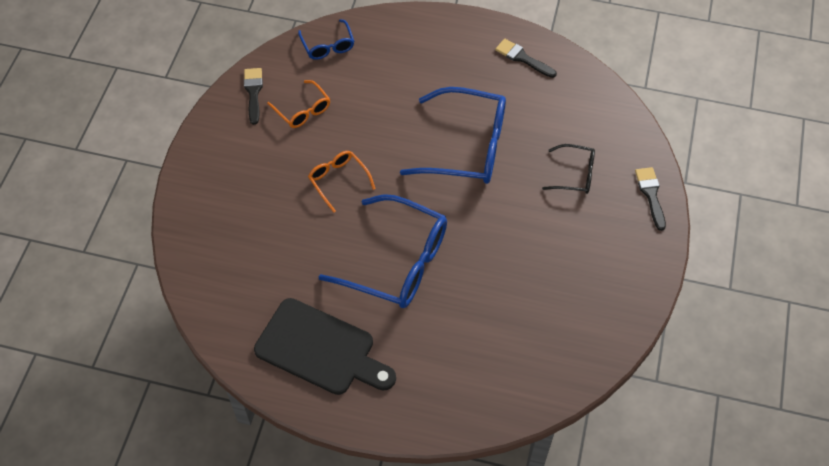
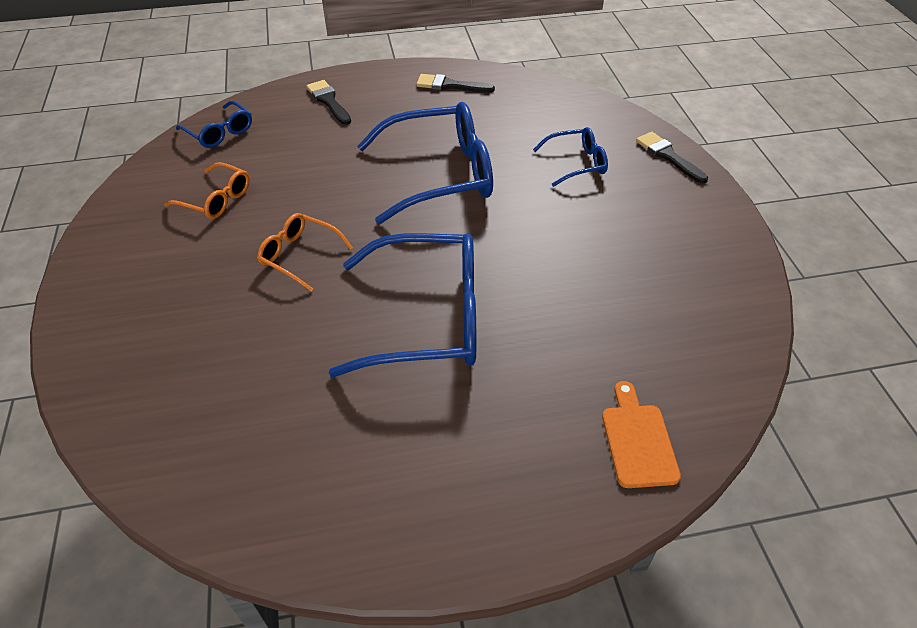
camera: 25 degrees left, 10 degrees down
black brush [244,68,263,125] -> black brush moved to [306,80,351,125]
black cutting board [254,298,396,395] -> none
black glasses [542,144,595,194] -> blue glasses [533,127,608,187]
none -> orange cutting board [602,381,681,488]

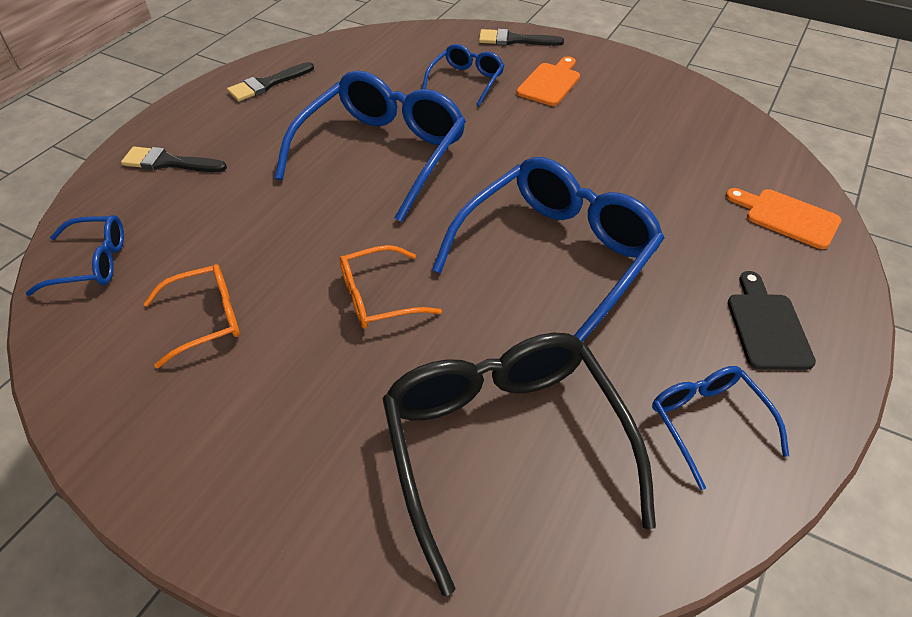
camera: 50 degrees left, 0 degrees up
none -> black glasses [382,333,656,596]
none -> orange cutting board [516,56,580,106]
none -> blue glasses [652,366,789,490]
none -> black cutting board [728,271,816,370]

